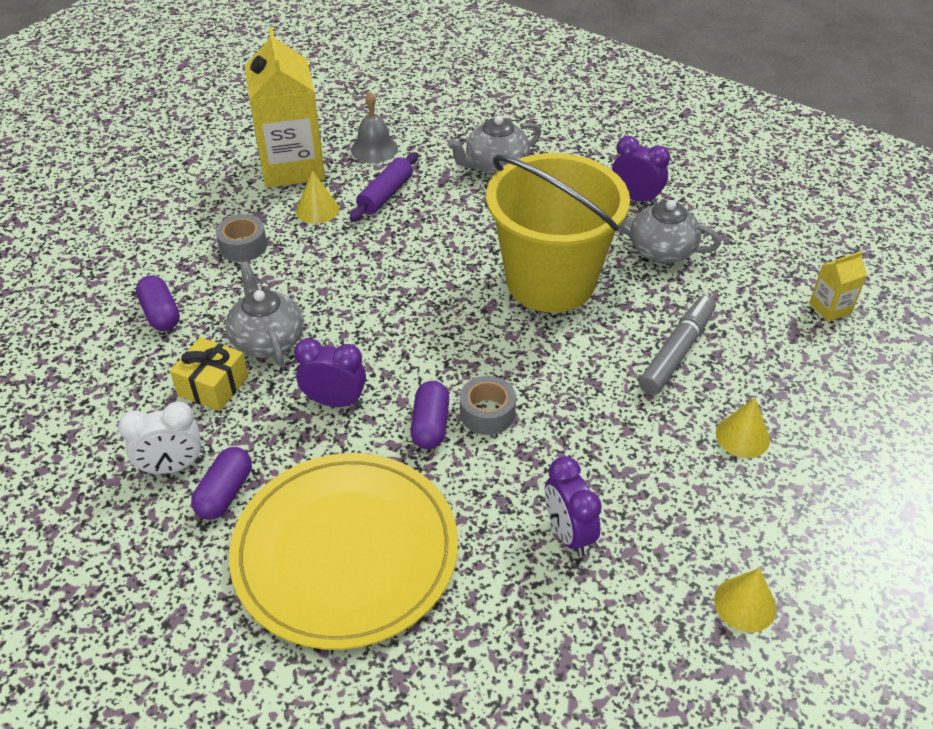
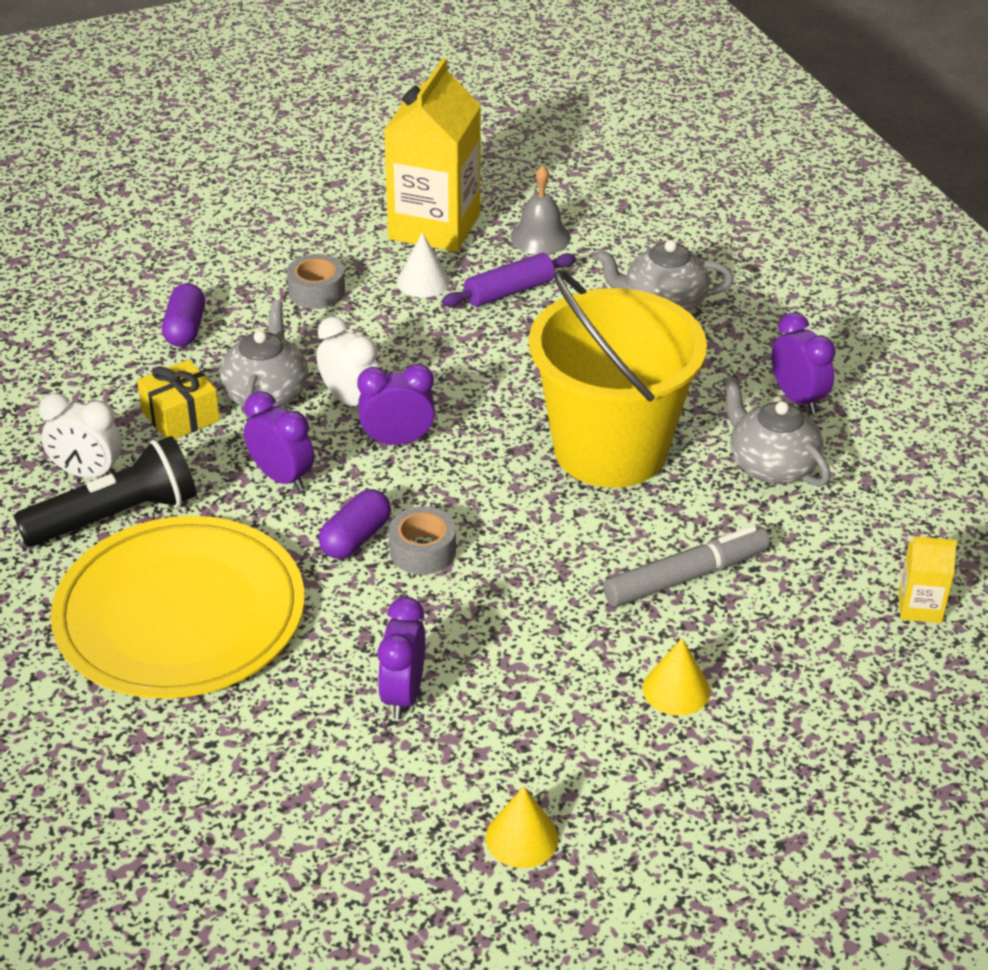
camera: 30 degrees right, 5 degrees down
purple capsule [191,447,252,520] -> black flashlight [14,436,196,547]
yellow cone [296,171,339,224] -> white cone [397,232,450,297]
none -> white clock [317,316,379,406]
none -> purple clock [357,364,435,445]

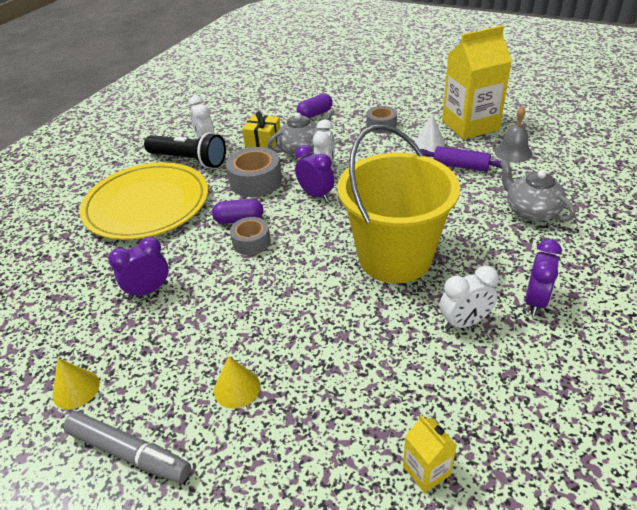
camera: 55 degrees right, 0 degrees up
purple clock [244,391,314,491] -> grey tape [226,147,282,197]
grey marker [603,526,769,607] -> grey marker moved to [63,412,191,483]
grey teapot [722,376,830,487] -> white clock [440,266,499,330]

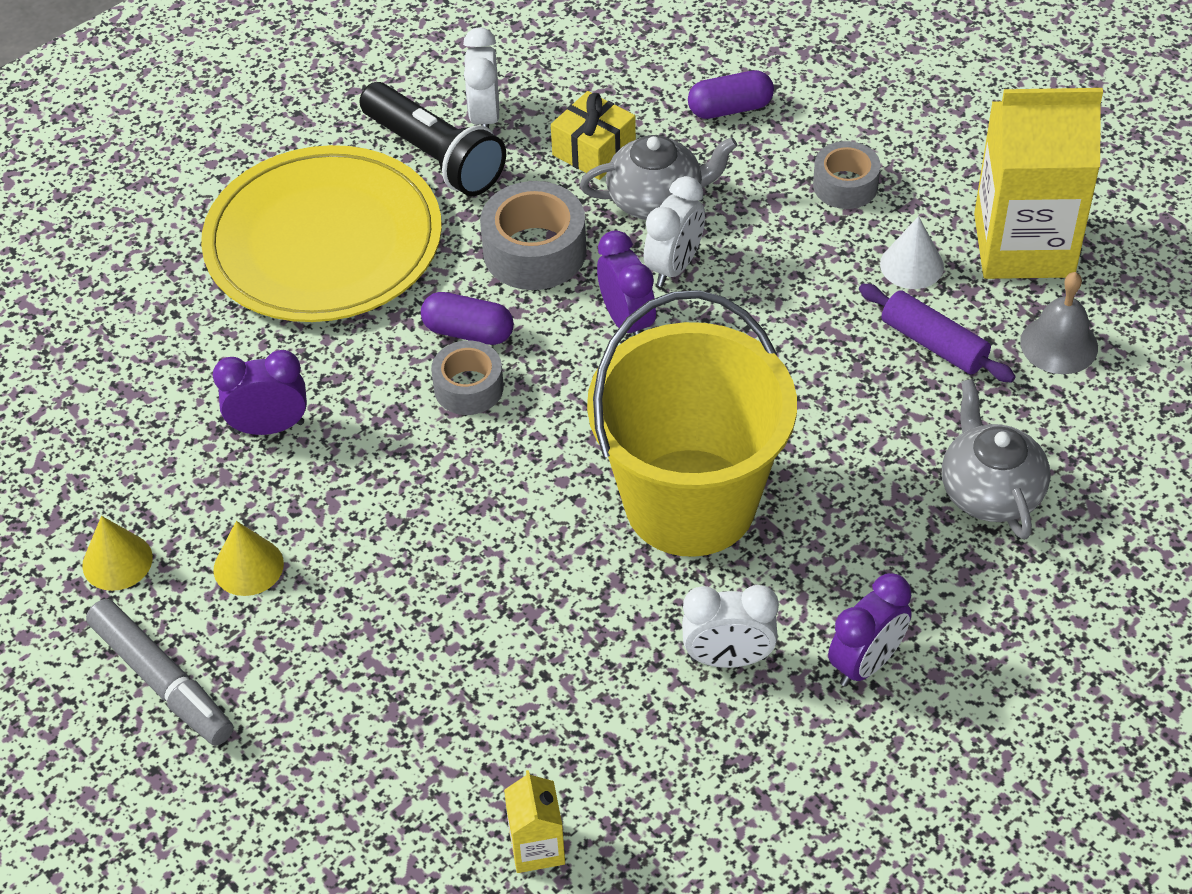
camera: 20 degrees right, 10 degrees up
yellow cone [214,356,260,409] -> yellow cone moved to [214,521,284,596]

